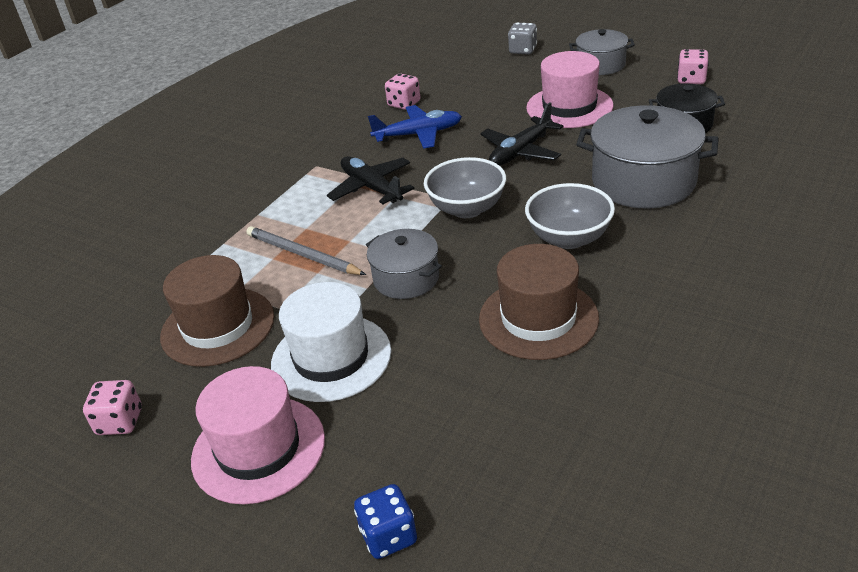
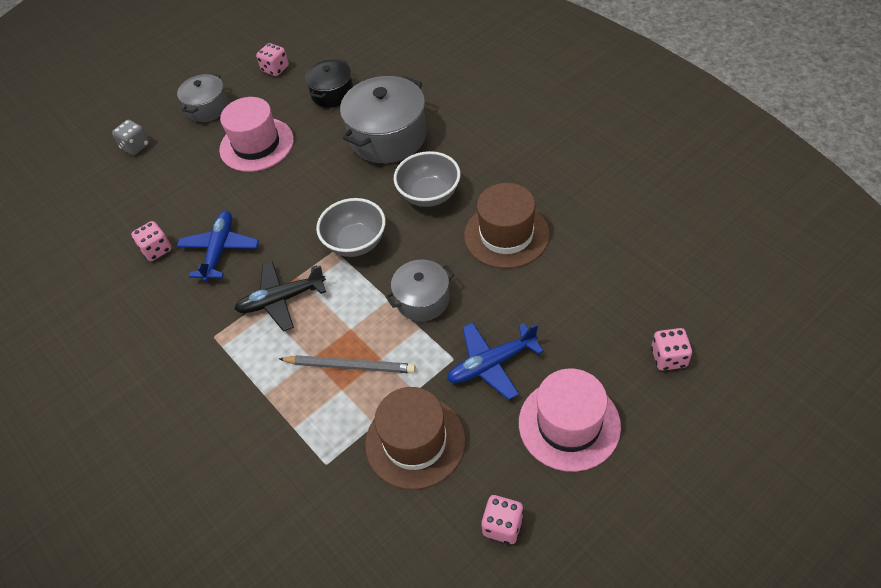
camera: 70 degrees left, 15 degrees up
grey pencil [246,226,366,275] -> grey pencil turned 135 degrees counterclockwise [279,355,416,373]
white hat [271,282,391,402] -> blue plane [447,322,544,400]
blue dice [354,484,417,559] -> pink dice [651,328,692,371]
black plane [481,102,563,166] -> none

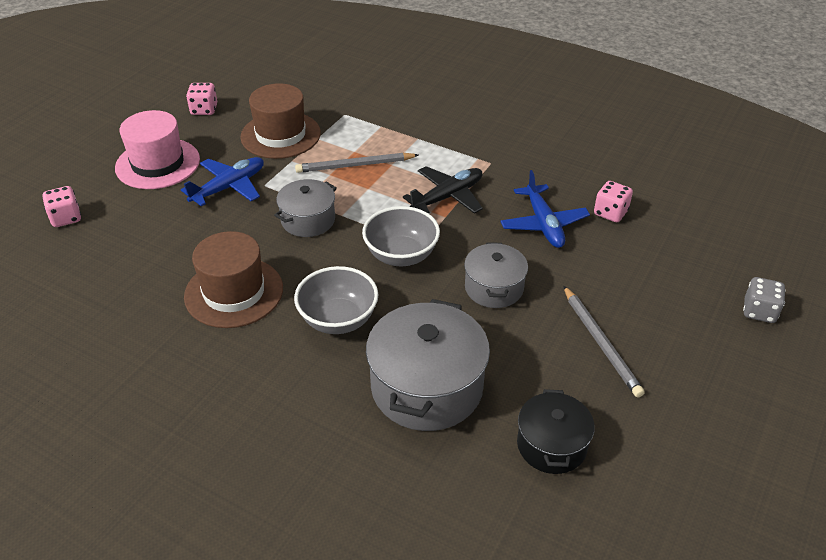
camera: 155 degrees right, 10 degrees down
grey pot [177,74,229,122] -> grey pot moved to [464,242,528,308]
pink hat [219,97,294,172] -> grey pencil [563,286,645,398]
pink dice [256,43,289,76] -> none

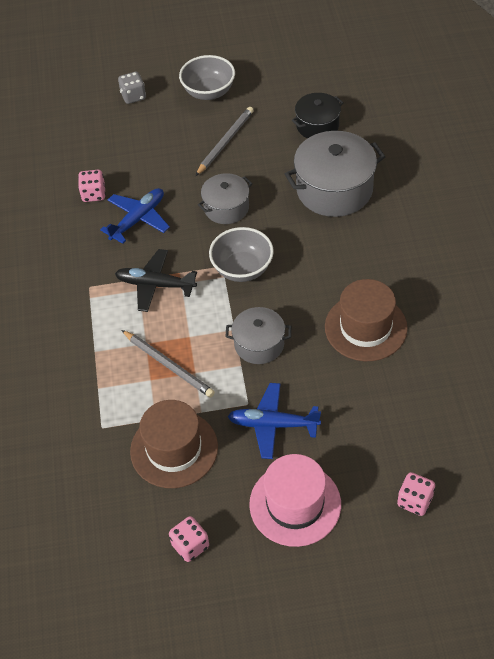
camera: 125 degrees left, 10 degrees up
grey bowl [294,266,378,334] -> grey bowl moved to [179,55,235,100]

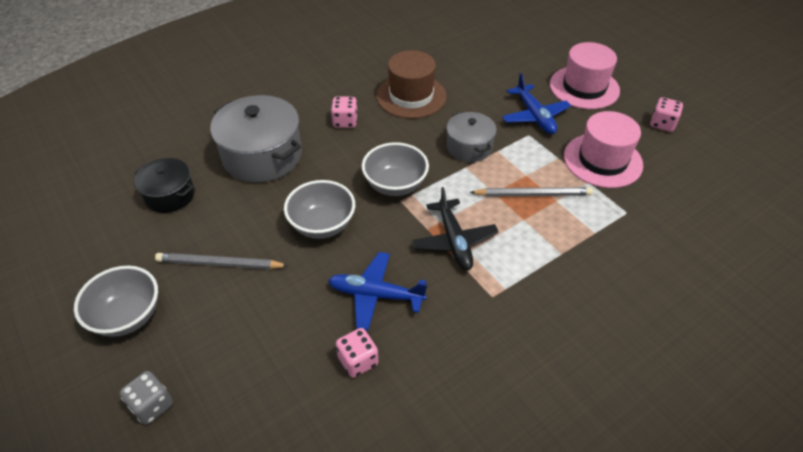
camera: 120 degrees left, 5 degrees down
grey pencil [122,330,215,398] -> grey pencil turned 75 degrees clockwise [469,187,593,196]
brown hat [130,400,218,488] -> pink hat [564,111,643,188]
grey pot [198,173,253,224] -> grey bowl [284,180,355,239]
pink dice [397,472,435,516] -> pink dice moved to [331,97,358,128]

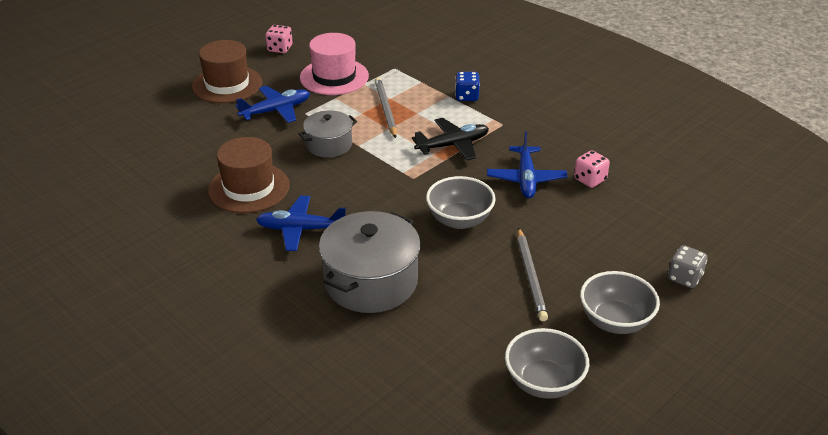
camera: 100 degrees left, 10 degrees down
black pot [134,158,195,213] -> none
pink dice [331,97,358,128] -> blue plane [256,196,346,251]
grey bowl [362,142,429,196] -> grey bowl moved to [505,328,589,399]
pink hat [550,42,620,109] -> brown hat [192,40,262,103]
none -> blue dice [455,72,480,101]

